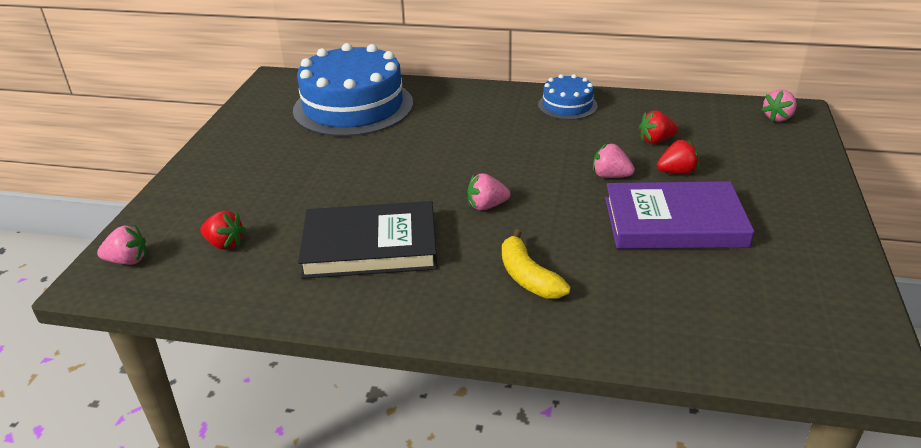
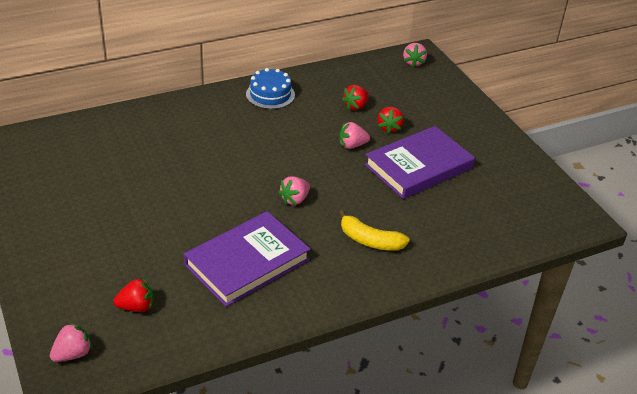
camera: 40 degrees left, 5 degrees up
blue cake [293,43,413,137] -> none
black book [298,201,437,279] -> purple book [184,211,311,307]
red strawberry [657,140,699,174] -> red strawberry turned 150 degrees clockwise [378,107,404,134]

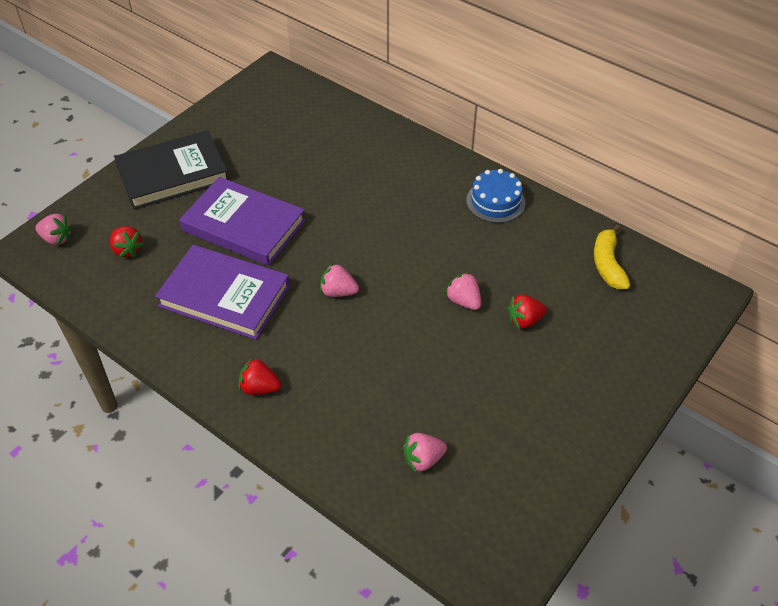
camera: 65 degrees right, 10 degrees up
yellow banana [339,210,410,251] -> yellow banana moved to [594,225,630,289]
red strawberry [342,85,369,110] -> red strawberry moved to [239,358,281,395]
purple book [365,126,475,199] -> purple book moved to [179,177,306,266]
pink strawberry [403,43,427,67] -> pink strawberry moved to [403,433,447,472]
none -> black book [114,130,230,209]

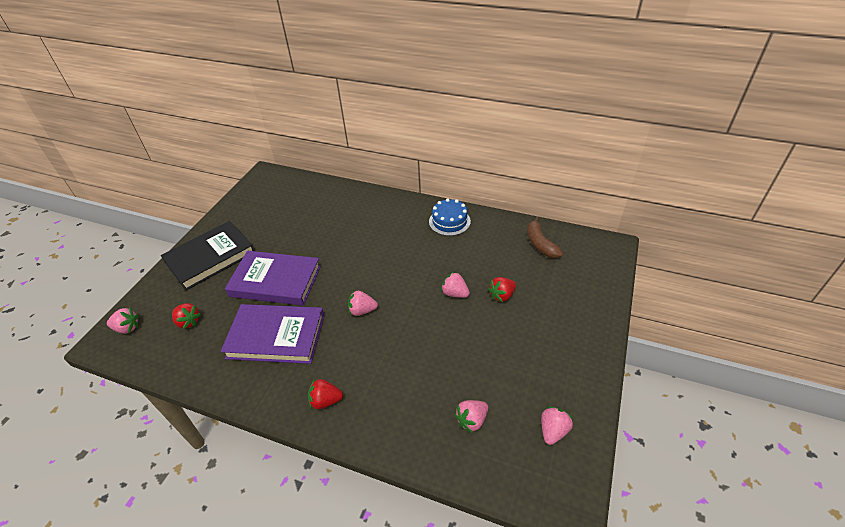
camera: 15 degrees left, 5 degrees down
yellow banana [594,225,630,289] -> brown banana [527,216,563,258]
none -> pink strawberry [541,406,573,445]

